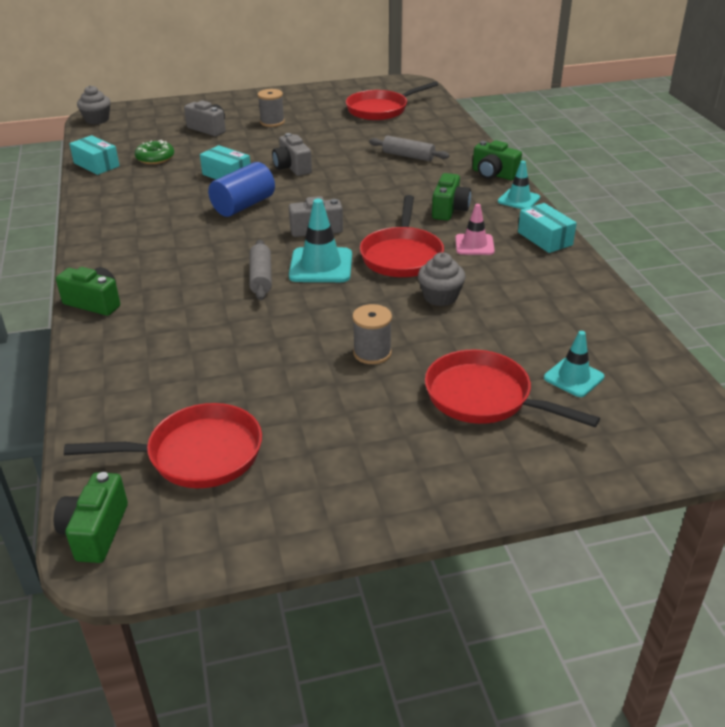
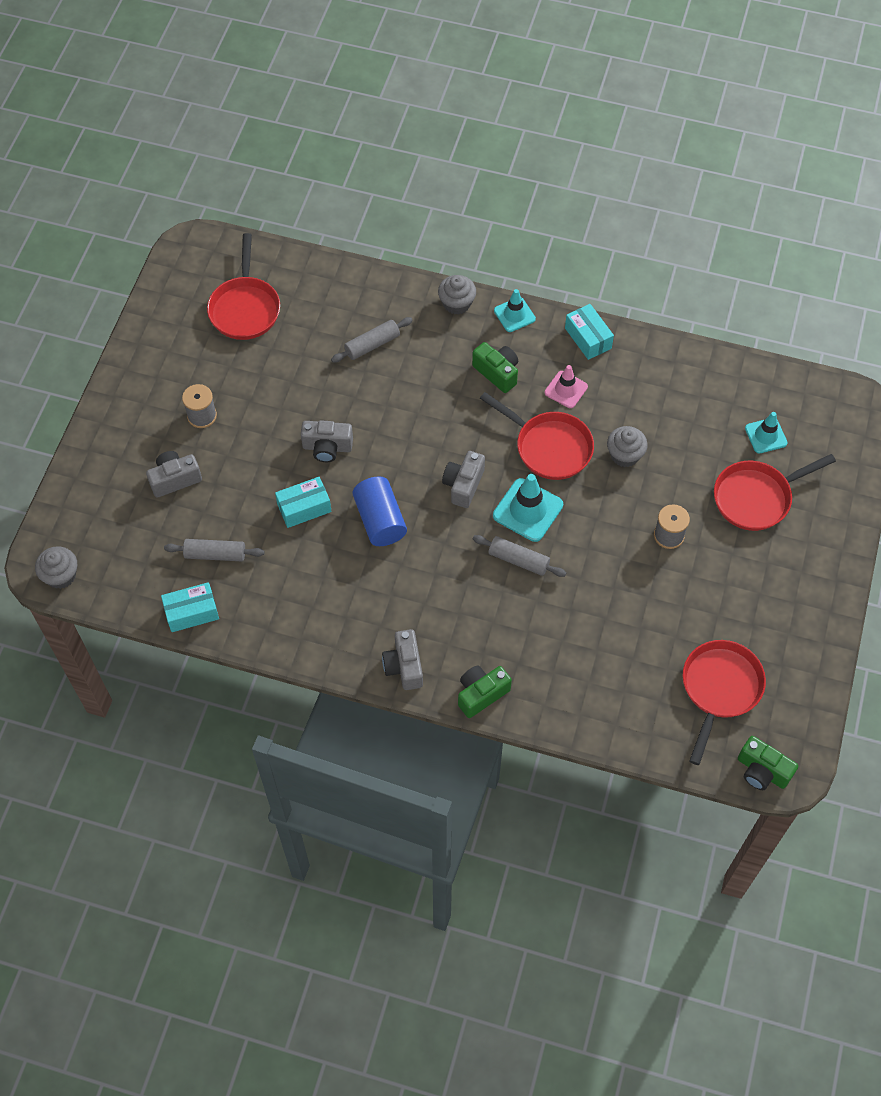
camera: 60 degrees left, 25 degrees up
green donut [135,140,174,164] -> grey rolling pin [164,539,265,561]
green camera [473,140,522,180] -> grey cupcake [438,275,476,315]
turquoise box [518,203,577,253] -> turquoise box turned 60 degrees clockwise [565,304,614,360]
none -> grey camera [382,629,423,690]

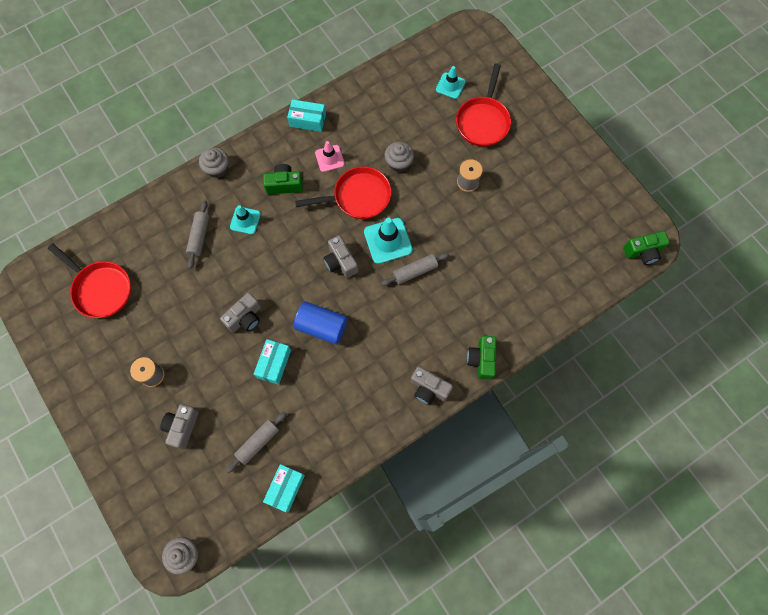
camera: 50 degrees left, 10 degrees up
turquoise traffic cone [494,289,536,332] -> turquoise traffic cone moved to [230,205,261,234]
red pan [683,640,766,765] -> none

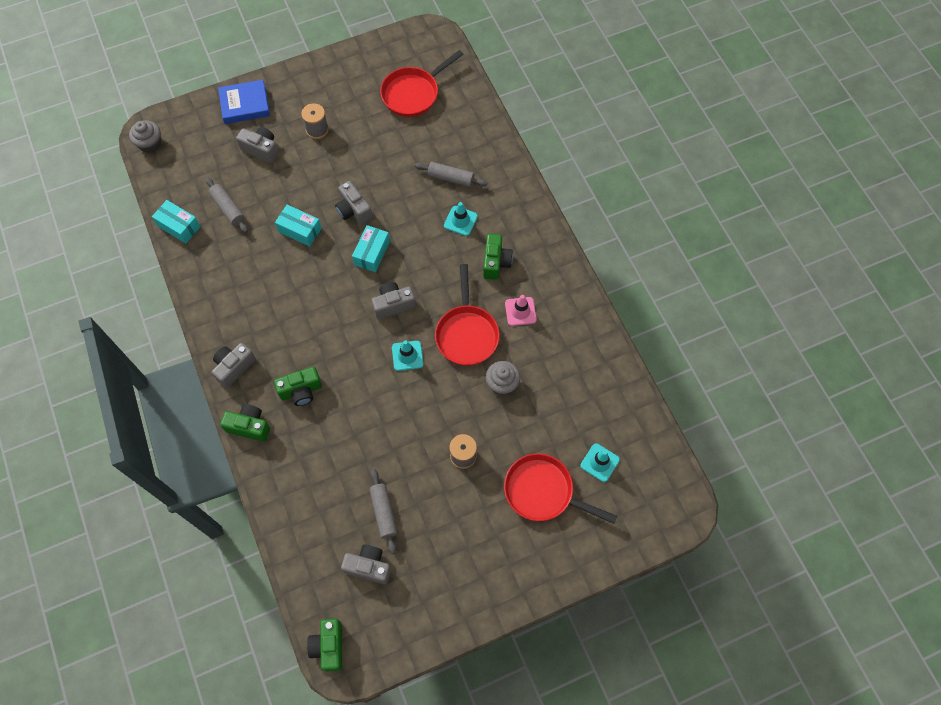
camera: 100 degrees right, 5 degrees down
grey cupcake [199,147,229,178] -> none
turquoise box [287,99,326,132] -> turquoise box moved to [352,225,390,272]
blue cylinder [294,301,347,344] -> none
turquoise traffic cone [364,218,413,264] -> turquoise traffic cone [392,340,423,371], size x0.64
grey rolling pin [381,253,449,286] -> grey rolling pin moved to [369,469,398,554]
none -> blue book [218,80,270,124]
none -> green camera [274,367,322,406]
none -> grey camera [341,545,391,584]

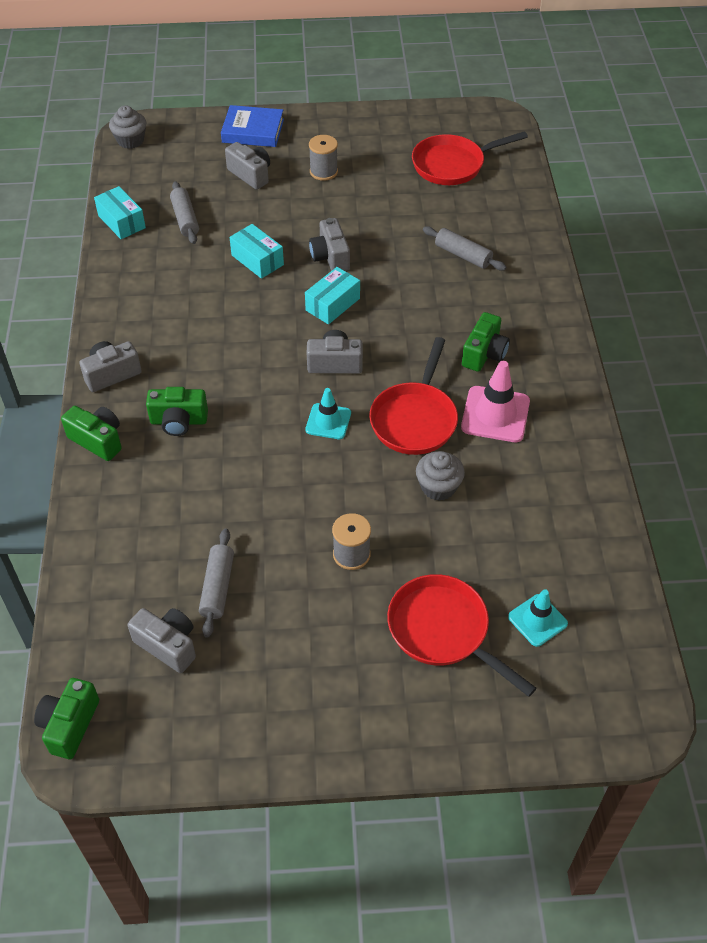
camera: 20 degrees right, 15 degrees down
turquoise traffic cone [444,202,478,236] -> none
pink traffic cone [505,295,537,326] -> pink traffic cone [461,361,530,442], size x1.56

